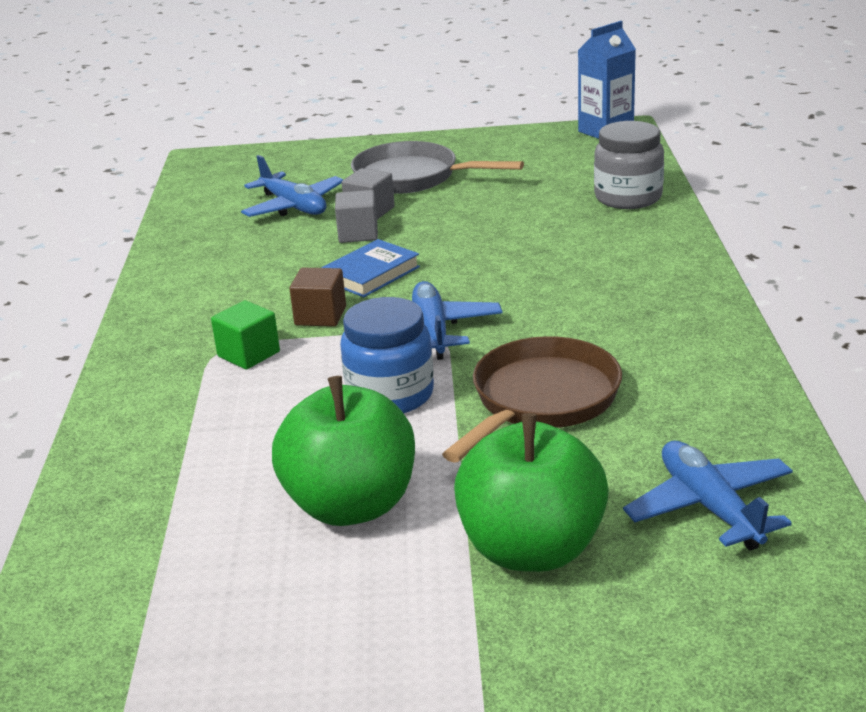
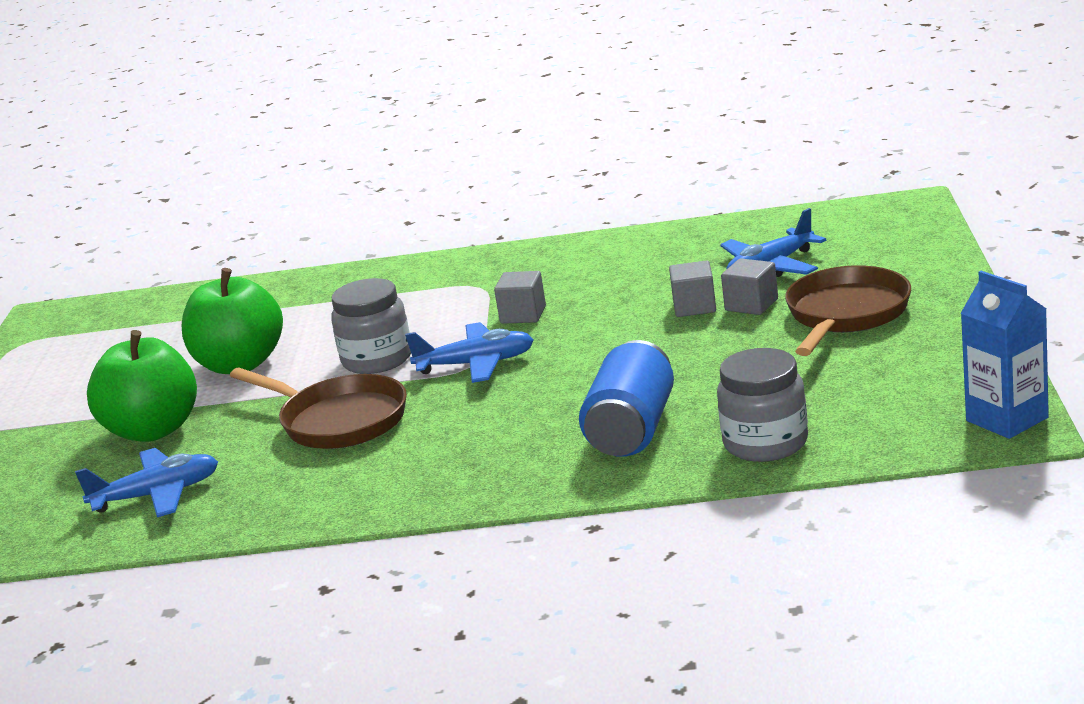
camera: 95 degrees right, 5 degrees down
green cube [211,300,280,370] -> none
brown cube [289,268,346,327] -> grey cube [494,271,546,324]
blue book [321,239,420,297] -> none
blue jar [340,297,434,413] -> grey jar [331,278,411,374]
grey pan [351,141,524,194] -> brown pan [785,265,911,356]
none -> blue can [579,340,674,457]

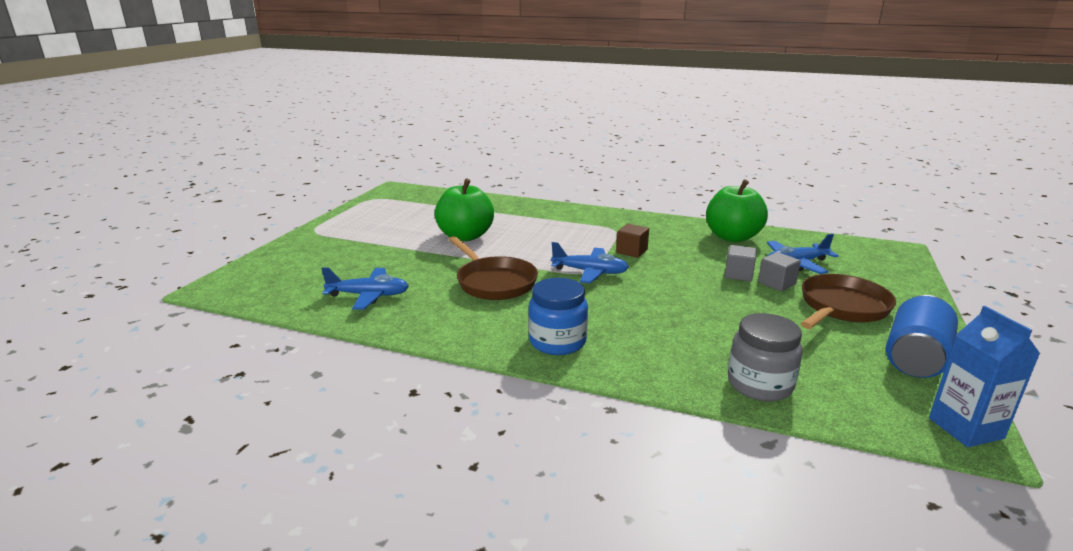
camera: 15 degrees right, 0 degrees up
green apple [87,330,197,442] -> green apple moved to [706,179,768,242]
grey jar [331,278,411,374] -> none
grey cube [494,271,546,324] -> brown cube [616,224,649,258]
blue can [579,340,674,457] -> blue can moved to [886,295,958,378]
none -> blue jar [528,278,588,355]

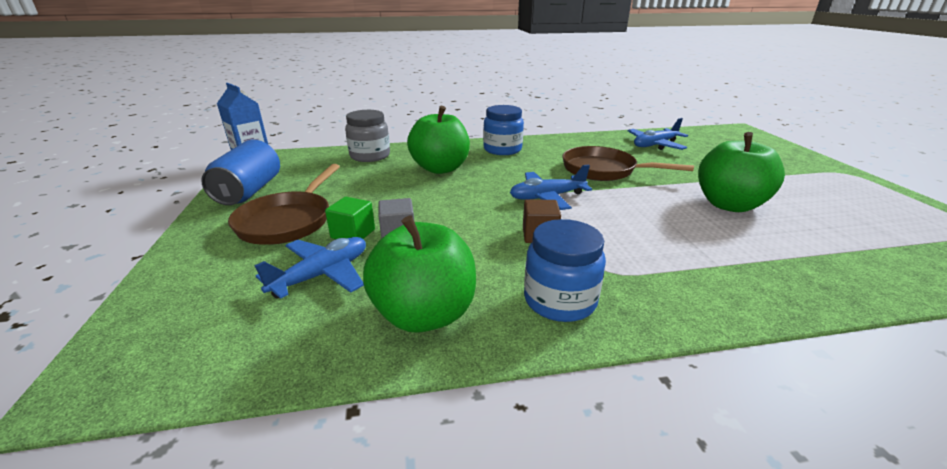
camera: 150 degrees right, 5 degrees up
grey cube [758,252,801,291] -> green cube [325,197,375,239]
none -> green apple [407,106,470,174]
none -> blue jar [524,219,606,322]

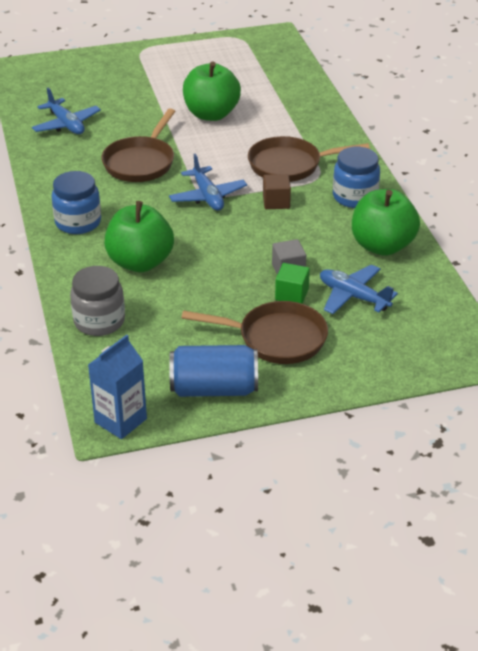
camera: 95 degrees left, 10 degrees up
none -> brown pan [248,136,370,182]

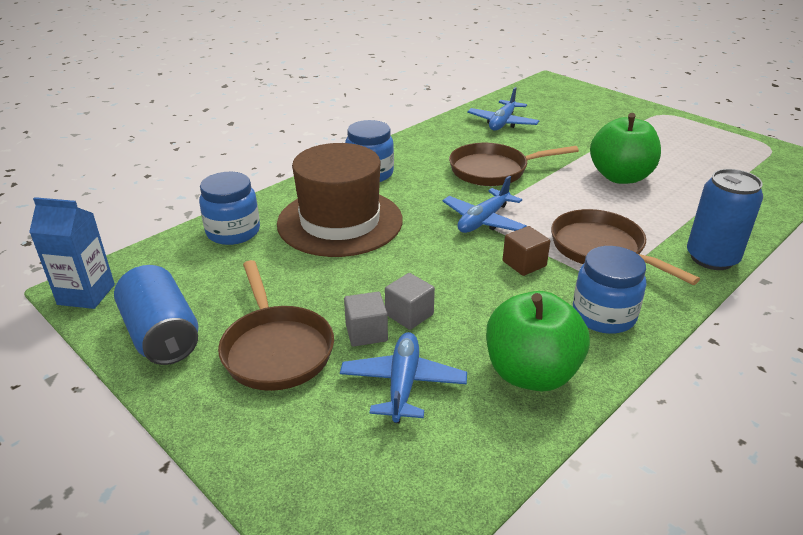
camera: 60 degrees right, 5 degrees down
grey jar [70,266,125,336] -> blue jar [199,172,260,245]
green apple [104,201,174,272] -> brown hat [277,143,403,257]
green cube [275,263,310,304] -> grey cube [344,292,388,347]
none -> blue can [687,169,763,270]

